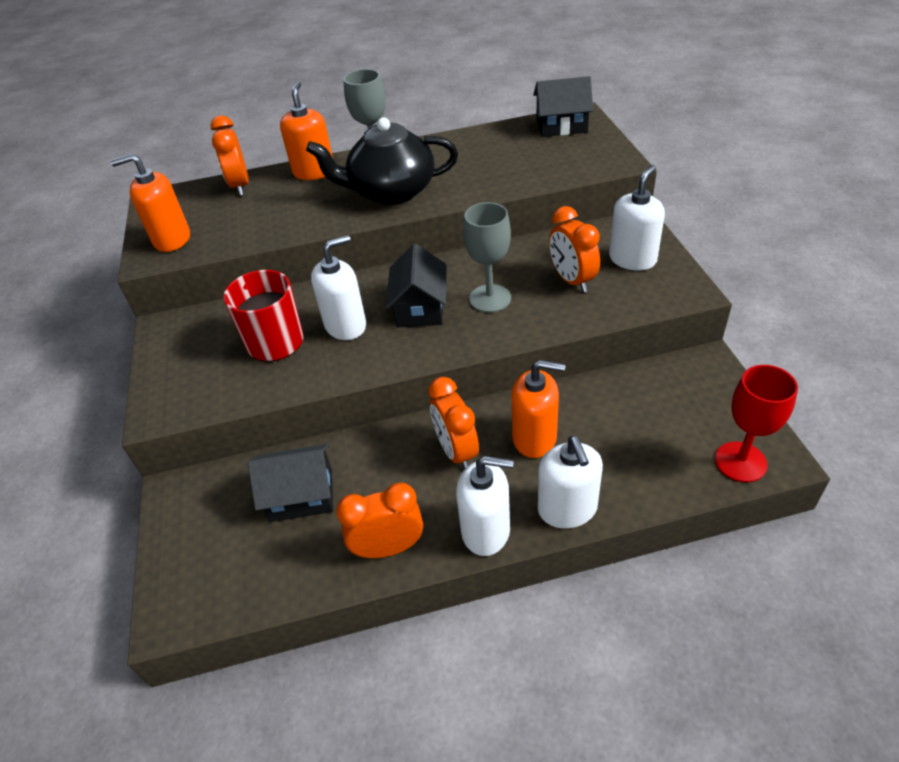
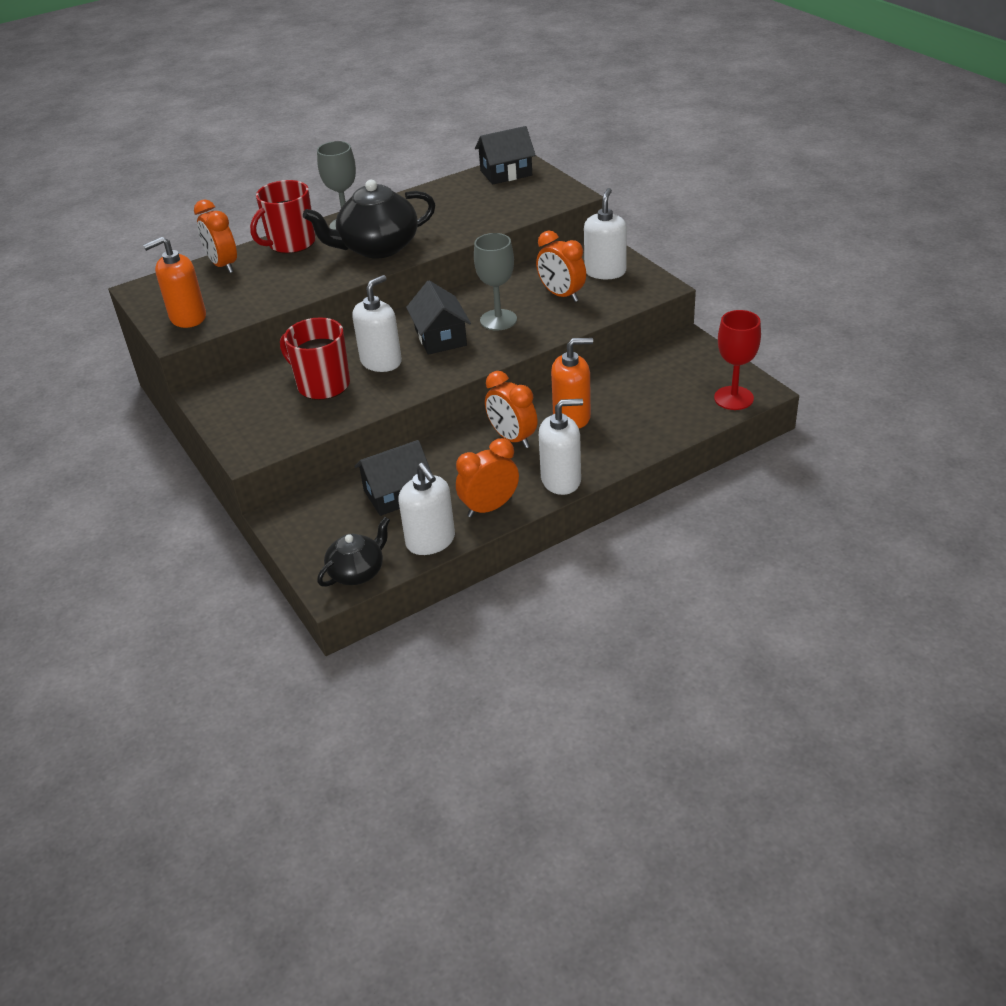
camera: 20 degrees left, 5 degrees down
orange soap dispenser [280,81,333,180] -> red mug [250,180,316,254]
white soap dispenser [538,436,603,529] -> white soap dispenser moved to [398,463,455,555]
none -> black teapot [317,517,390,587]

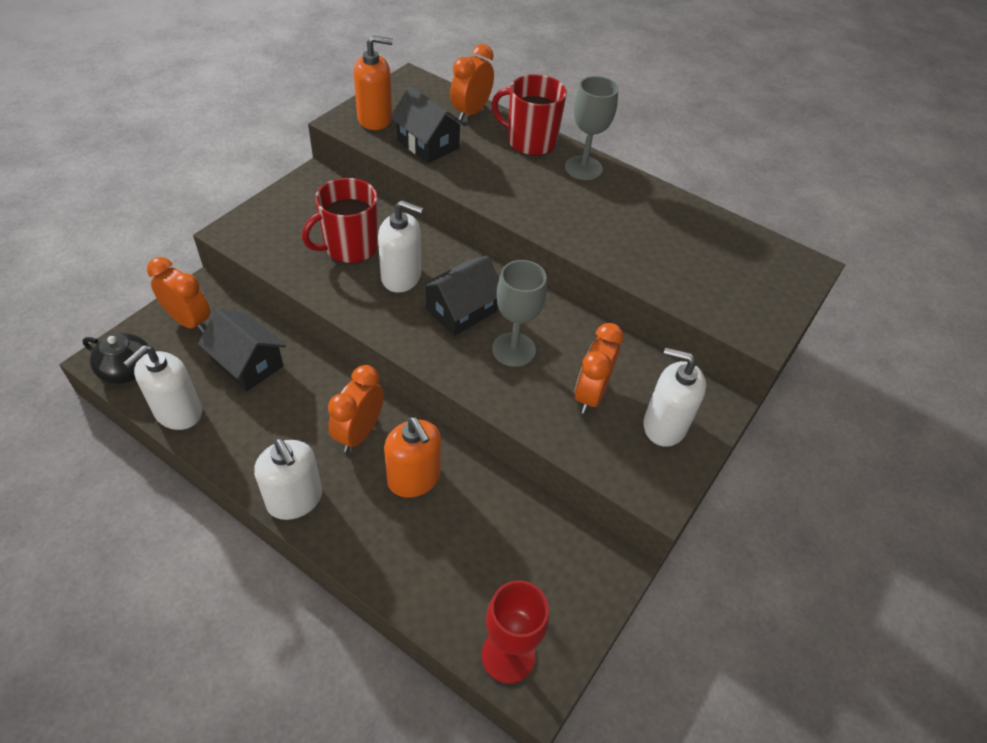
camera: 60 degrees right, 10 degrees up
orange soap dispenser [143,237,206,328] -> orange soap dispenser turned 135 degrees clockwise [353,35,393,130]
red mug [280,317,350,400] -> red mug turned 135 degrees counterclockwise [302,178,378,264]
black teapot [303,180,436,259] -> none
orange clock [456,438,519,518] -> orange clock moved to [147,257,210,333]
black house [475,126,536,185] -> black house moved to [390,86,466,163]
white soap dispenser [584,188,627,279] -> white soap dispenser turned 150 degrees counterclockwise [644,347,706,447]

